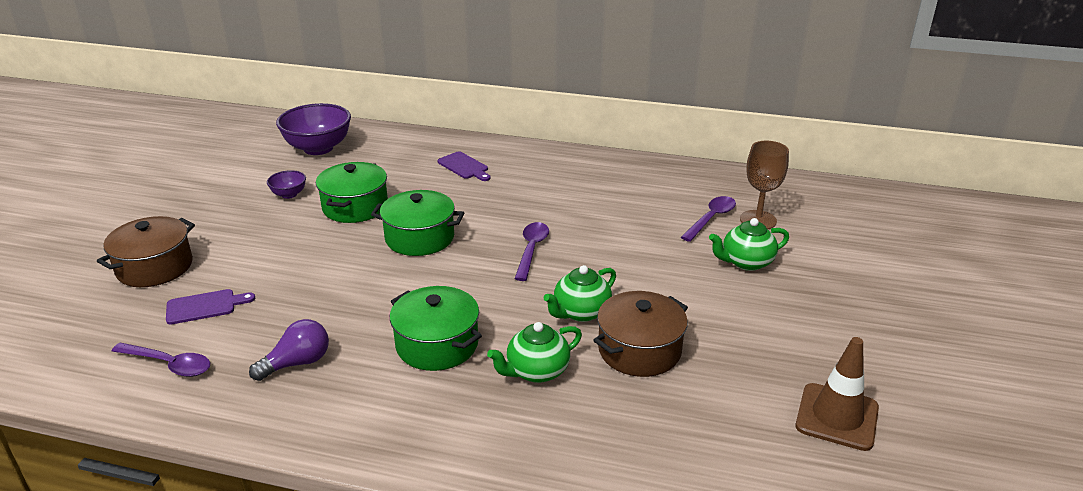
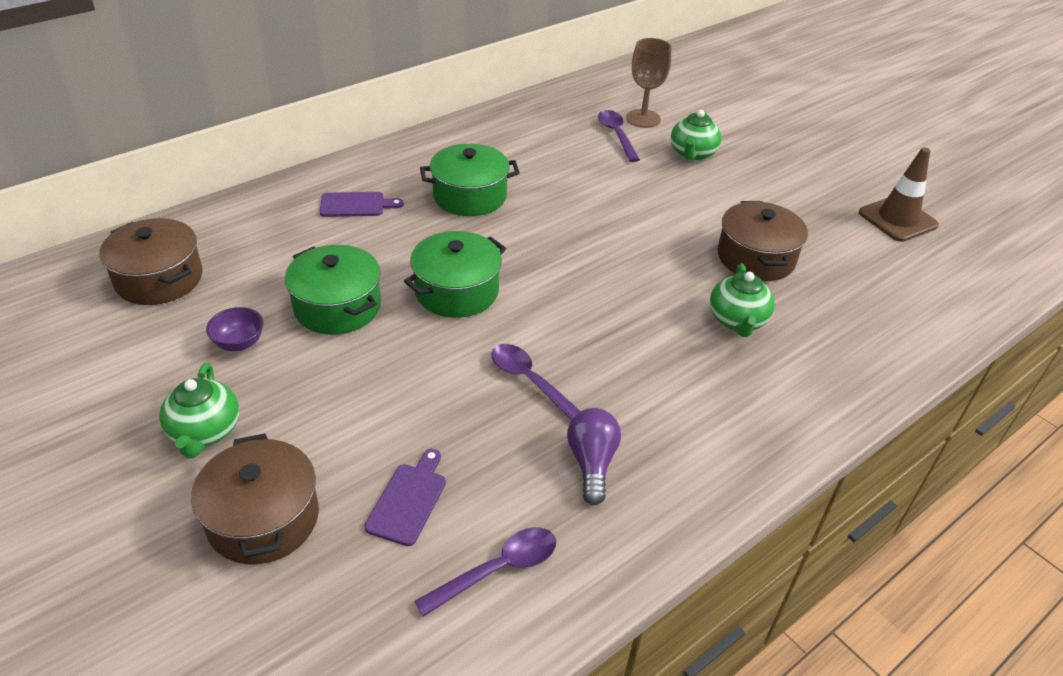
camera: 55 degrees left, 10 degrees up
purple bowl [276,103,351,155] -> brown pot [99,218,203,305]
green pot [390,286,482,371] -> green pot moved to [420,144,520,216]
purple spoon [515,222,549,281] -> purple spoon moved to [491,344,581,420]
green teapot [544,265,616,322] -> green teapot moved to [159,363,239,458]

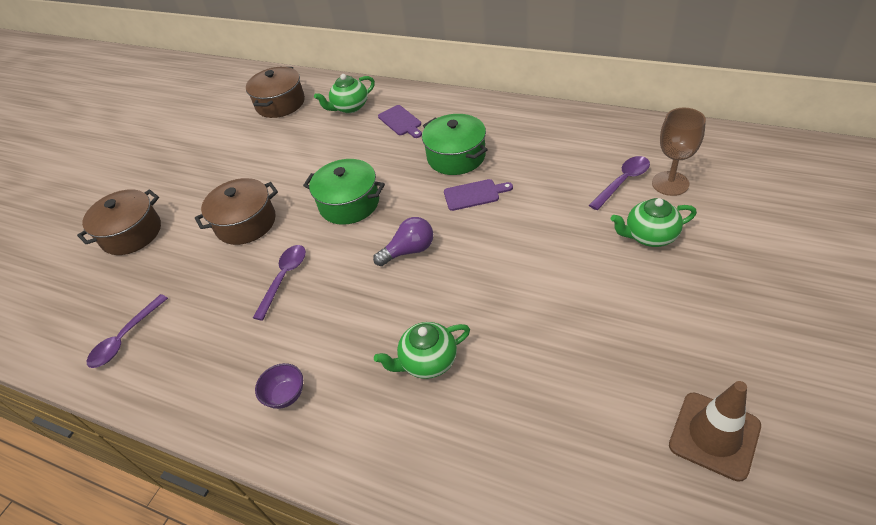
camera: 70 degrees right, 5 degrees up
green teapot [159,363,239,458] -> green teapot moved to [314,74,375,113]
purple bowl [206,307,263,351] -> purple bowl moved to [255,363,303,409]
green pot [285,245,381,334] -> none
purple cutting board [364,449,446,546] -> purple cutting board moved to [444,179,513,211]
purple spoon [414,527,556,617] -> purple spoon turned 90 degrees clockwise [87,294,168,368]
purple light bulb [567,408,621,505] -> purple light bulb moved to [373,217,433,266]
brown pot [717,201,808,281] -> brown pot moved to [195,178,278,245]

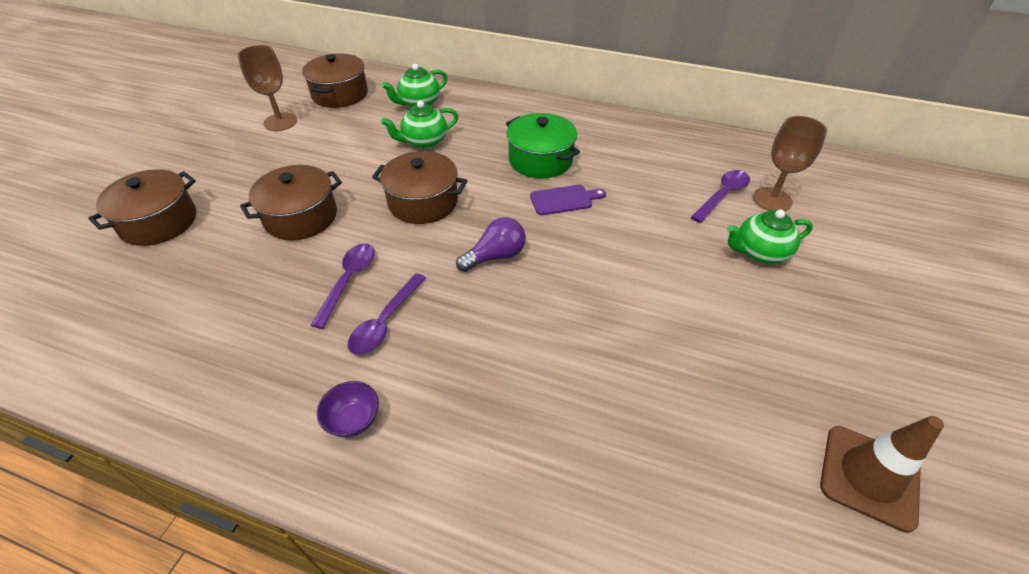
camera: 10 degrees left, 0 degrees up
purple spoon [87,294,168,368] -> purple spoon moved to [348,273,426,355]
green pot [303,159,385,225] -> brown pot [372,151,467,224]
green teapot [374,322,470,379] -> green teapot moved to [381,101,458,149]
purple cutting board [378,105,422,138] -> none
none -> brown goblet [238,45,297,131]

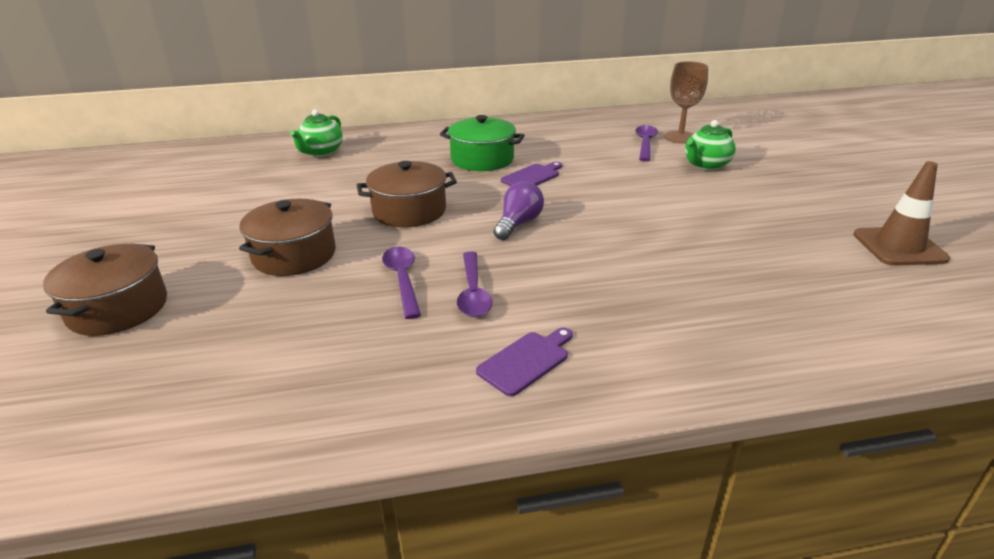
camera: 30 degrees left, 15 degrees down
brown goblet [238,45,297,131] -> none
brown pot [302,53,368,108] -> none
purple bowl [317,381,379,438] -> purple cutting board [476,328,573,396]
green teapot [381,101,458,149] -> none

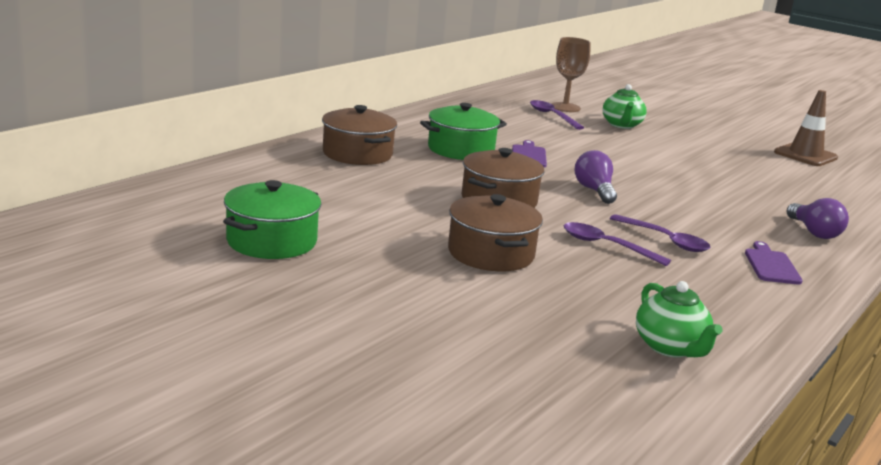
camera: 45 degrees left, 10 degrees down
brown pot [43,244,167,336] -> brown pot moved to [322,105,397,165]
green teapot [290,109,343,157] -> green teapot moved to [636,281,723,358]
none -> green pot [223,180,321,259]
none -> purple light bulb [787,198,849,239]

